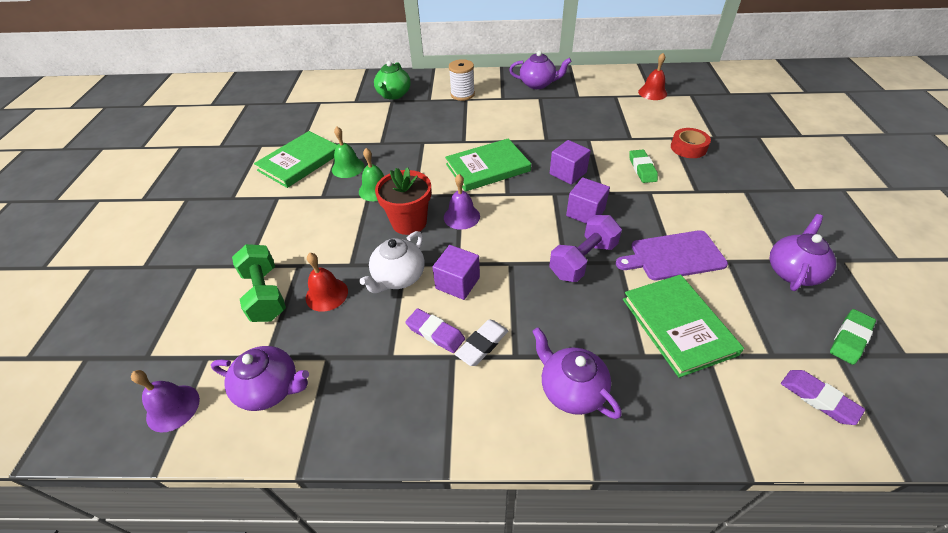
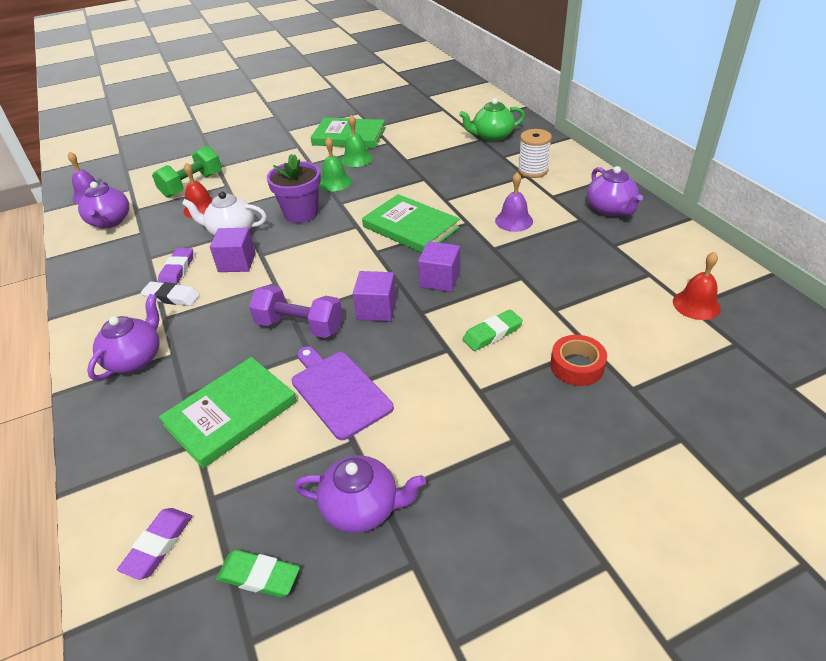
camera: 65 degrees right, 5 degrees down
red flower pot [375,167,431,235] -> purple flower pot [267,154,321,223]
purple bell [444,174,480,230] -> purple bell moved to [495,172,533,232]

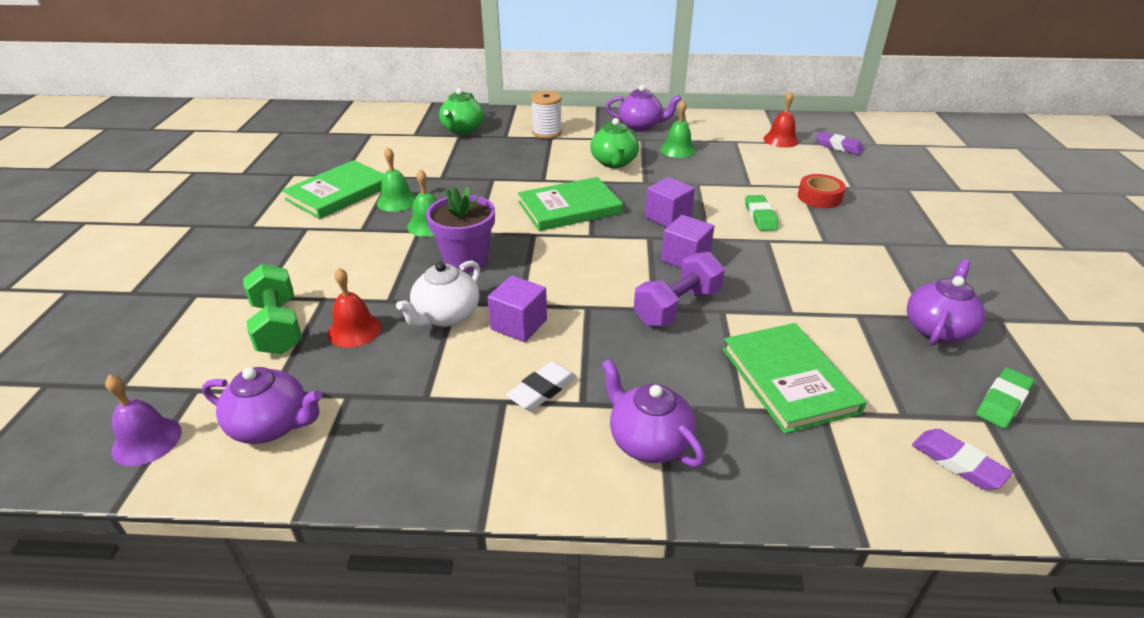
camera: 65 degrees left, 5 degrees down
purple eraser [158,248,193,284] -> purple eraser moved to [816,132,864,155]
purple cutting board [291,347,394,440] -> none
purple bell [495,172,533,232] -> green teapot [590,118,639,168]
none -> green bell [660,100,696,158]

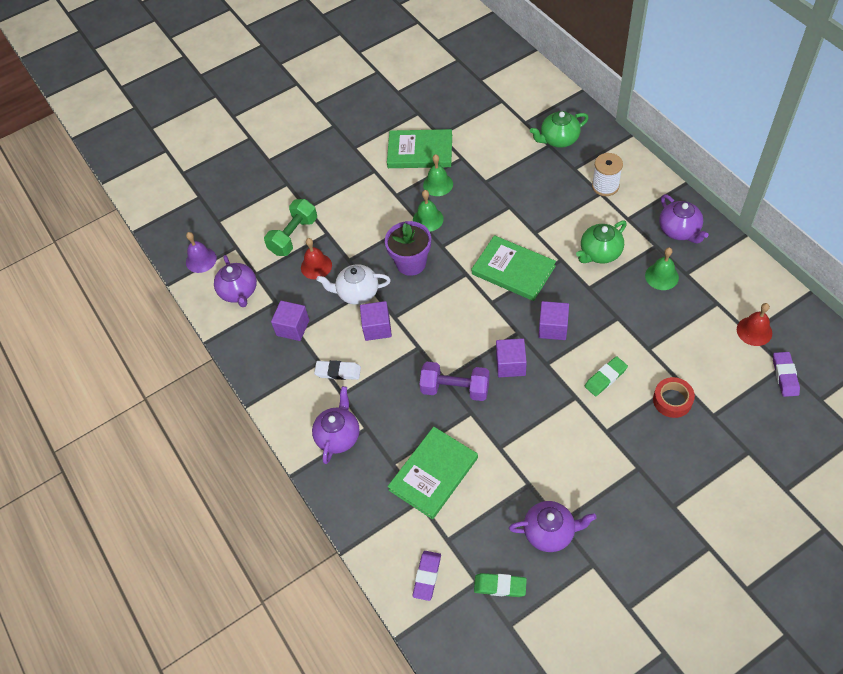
camera: 60 degrees right, 20 degrees up
none -> purple cube [271,301,309,341]

